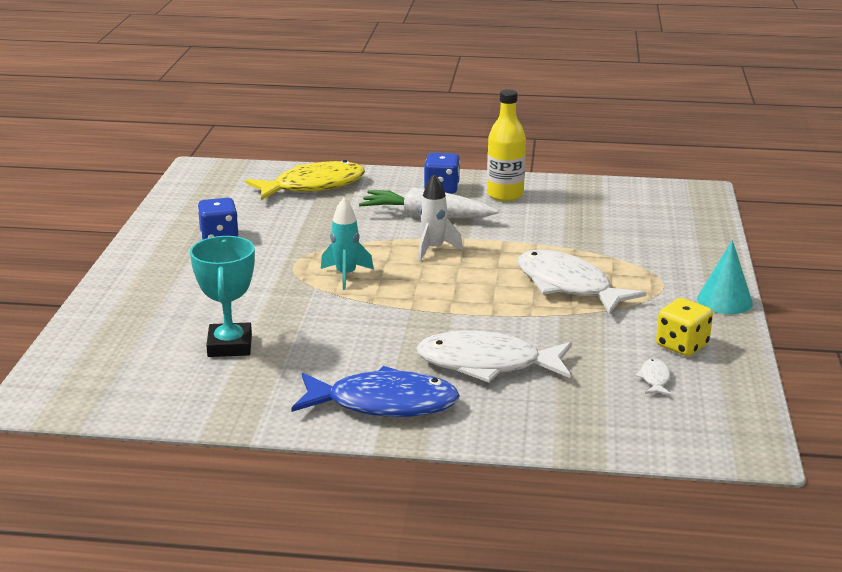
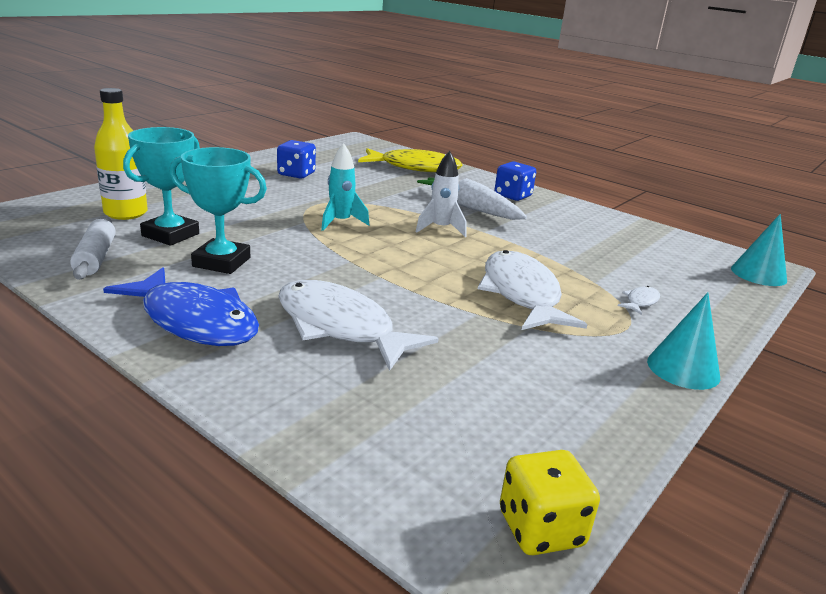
camera: 30 degrees right, 0 degrees up
yellow bottle [487,89,526,201] -> yellow bottle moved to [94,88,148,220]
white fish [635,359,671,395] -> white fish moved to [618,286,660,315]
yellow dice [656,298,713,356] -> yellow dice moved to [500,450,600,555]
none -> white rolling pin [70,217,116,280]
none -> turquoise trophy [169,147,267,274]
none -> turquoise cone [731,214,787,286]

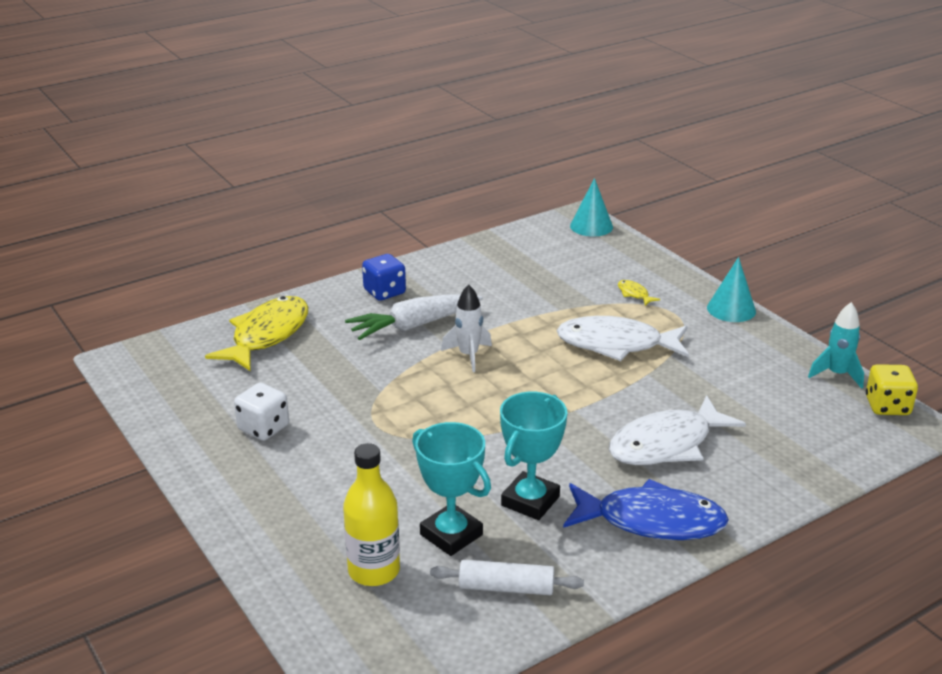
camera: 70 degrees left, 5 degrees up
blue fish [103,267,259,346] -> blue fish turned 45 degrees clockwise [563,479,729,540]
blue dice [277,140,316,179] -> white dice [234,383,289,441]
turquoise rocket [321,143,369,231] -> turquoise rocket moved to [808,302,864,389]
white fish [618,286,660,315] -> yellow fish [618,280,660,306]

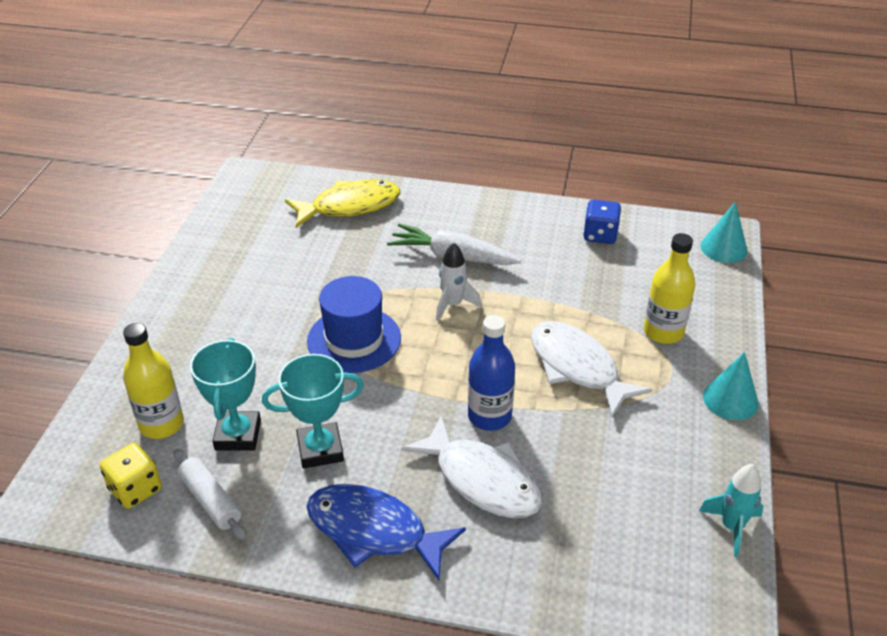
camera: 45 degrees right, 10 degrees up
white dice [234,383,289,441] -> none
blue dice [362,254,406,301] -> blue dice moved to [583,199,621,244]
blue fish [563,479,729,540] -> blue fish turned 150 degrees clockwise [306,484,466,580]
white fish [609,395,746,465] -> white fish turned 150 degrees counterclockwise [401,415,542,519]
yellow fish [618,280,660,306] -> yellow bottle [644,233,695,344]
yellow dice [866,364,918,415] -> yellow dice moved to [100,443,162,509]
none -> blue hat [307,276,401,373]
none -> blue bottle [468,315,515,431]

